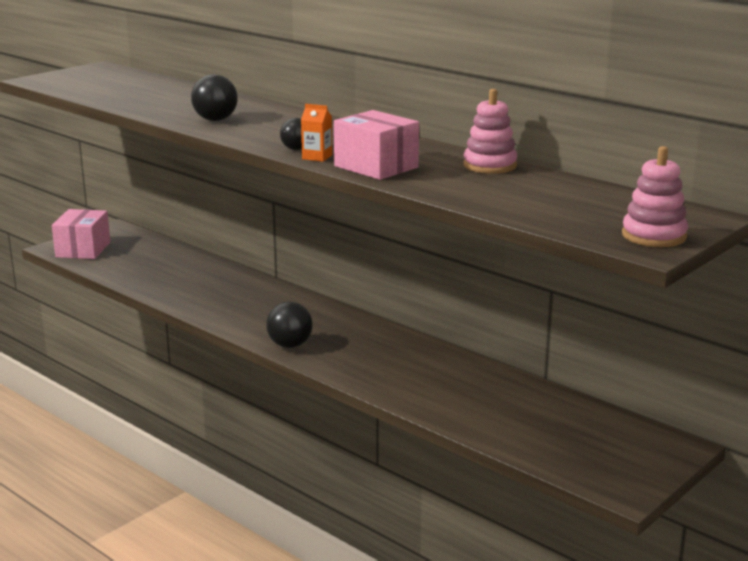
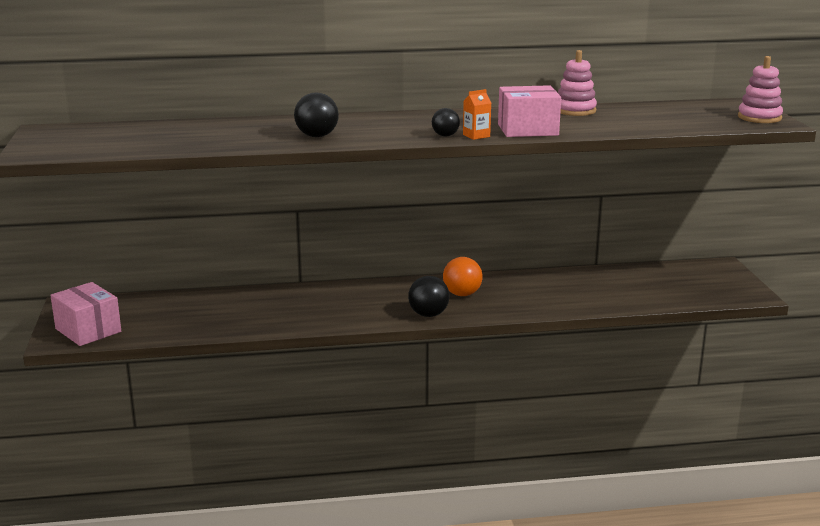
camera: 50 degrees left, 0 degrees up
none -> orange ball [443,257,483,296]

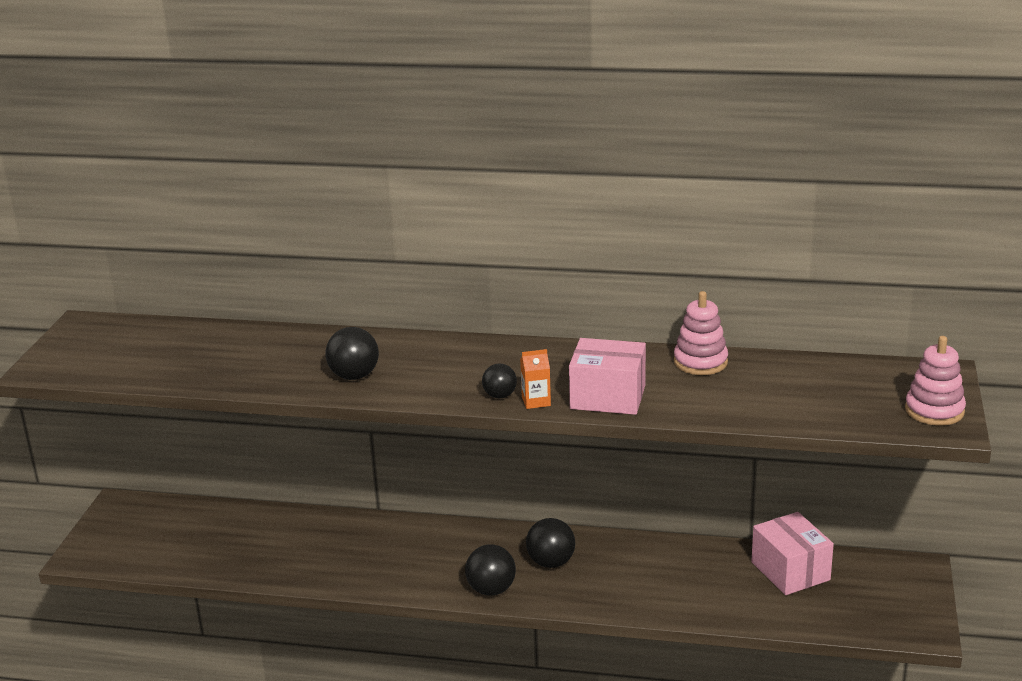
camera: 20 degrees right, 5 degrees up
pink box [50,282,121,346] -> pink box moved to [751,512,834,595]
orange ball [443,257,483,296] -> black ball [526,518,575,568]

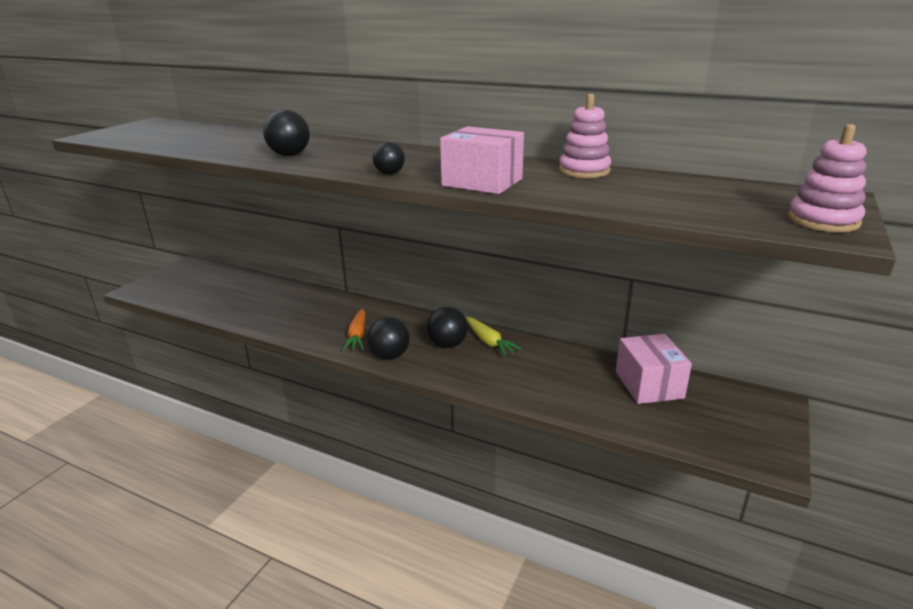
camera: 15 degrees right, 0 degrees up
orange carton [520,349,551,409] -> none
none -> orange carrot [342,308,365,351]
none -> yellow carrot [466,317,522,356]

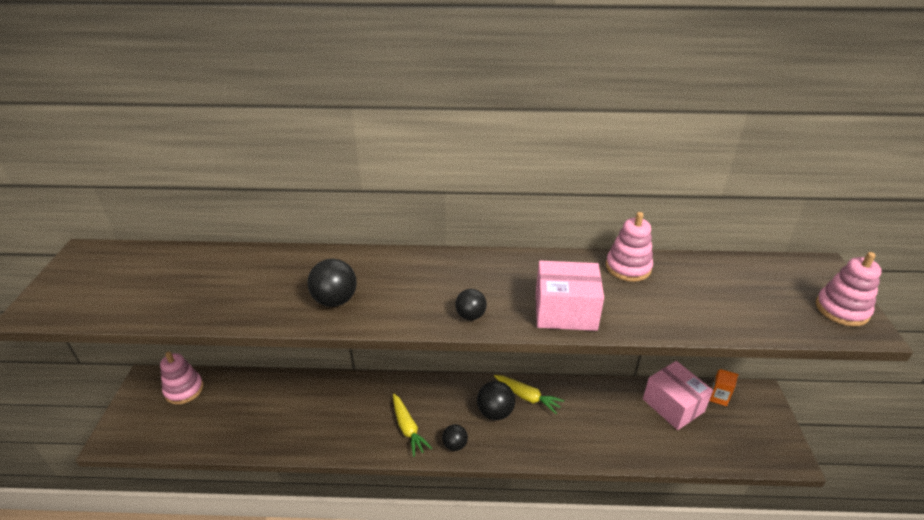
camera: 25 degrees left, 10 degrees up
orange carrot [342,308,365,351] -> yellow carrot [393,394,432,457]
black ball [367,317,410,360] -> black ball [442,424,468,451], size x0.64
none -> pink stacking toy [160,351,203,404]
none -> orange carton [709,369,739,406]

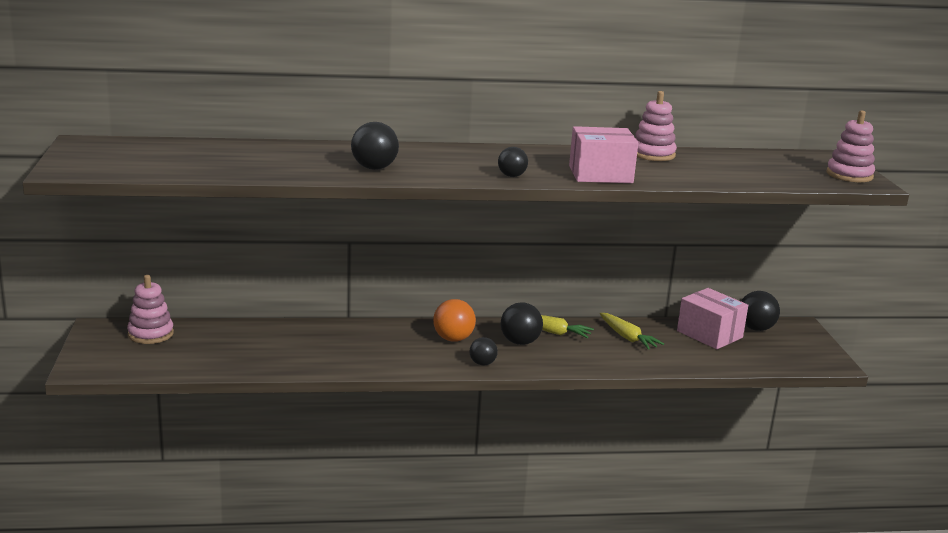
camera: 10 degrees left, 15 degrees down
yellow carrot [393,394,432,457] -> yellow carrot moved to [600,313,664,350]
orange carton [709,369,739,406] -> black ball [741,291,780,331]
none -> orange ball [433,299,476,342]

